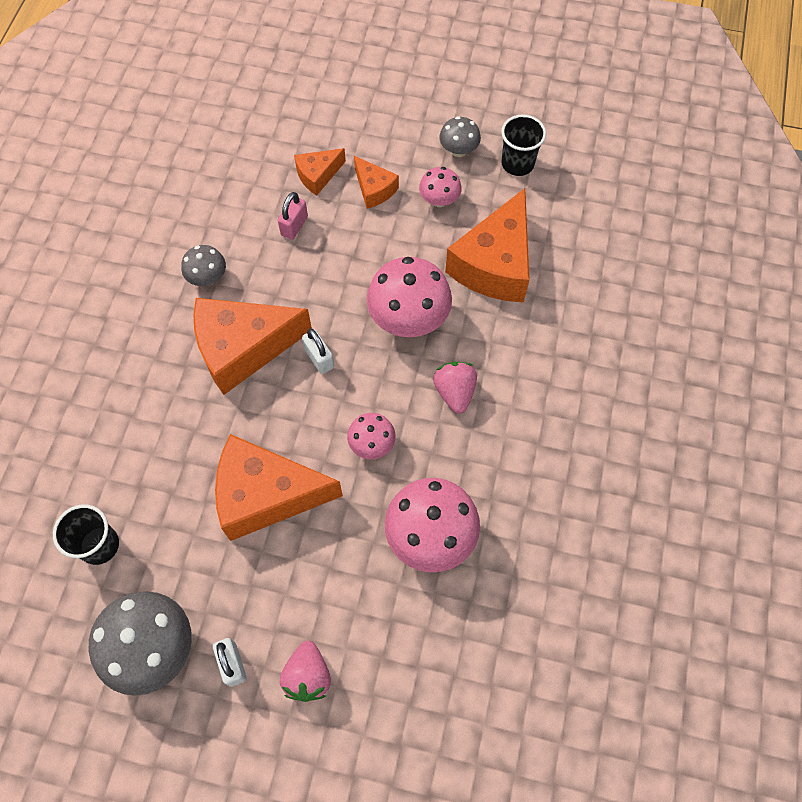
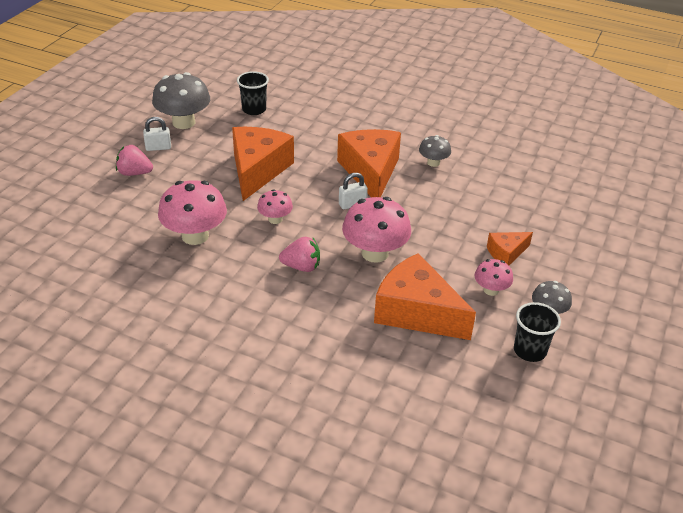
camera: 100 degrees right, 25 degrees down
pink padlock [278,192,308,240] -> none
orange cheese [294,148,346,196] -> none

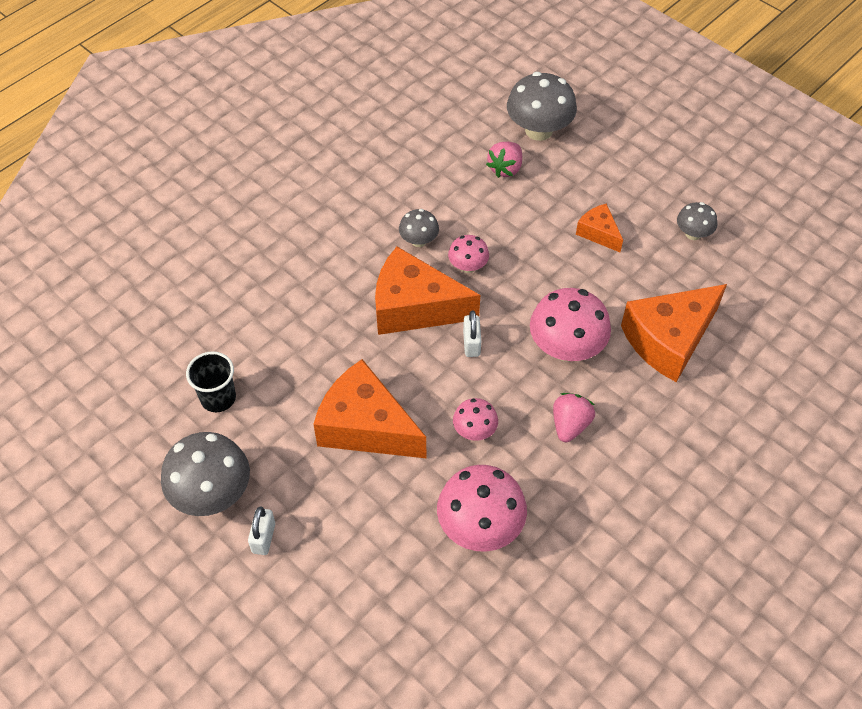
camera: 70 degrees left, 15 degrees up
pink strawberry [116,145,153,176] -> pink strawberry moved to [486,142,522,178]
pink mushroom [474,259,513,296] -> pink mushroom moved to [448,235,489,273]
orange cheese [487,232,533,265] -> orange cheese turned 150 degrees clockwise [576,203,623,252]
black cup [514,302,561,362] -> none
none -> grey mushroom [507,72,577,141]

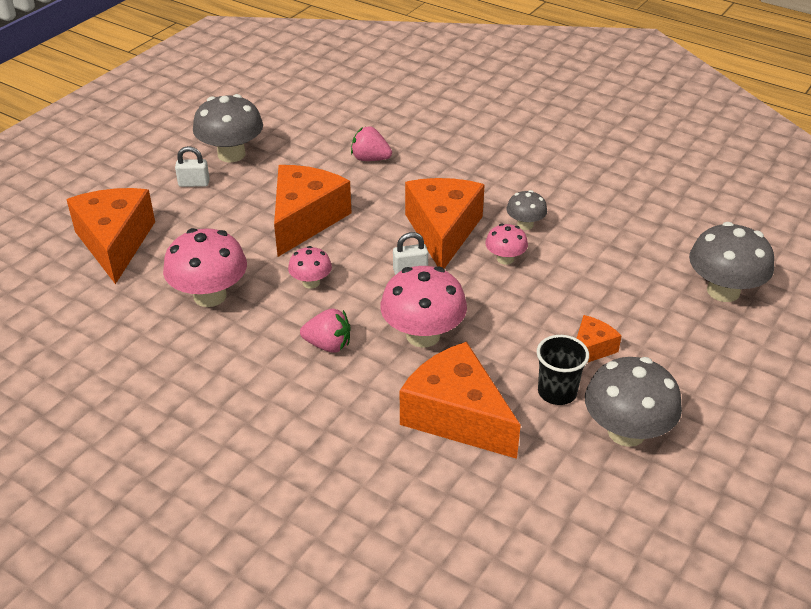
camera: 80 degrees right, 15 degrees down
black cup [186,351,236,412] -> black cup moved to [537,335,589,405]
pink strawberry [486,142,522,178] -> pink strawberry moved to [351,126,392,161]
grey mushroom [677,202,718,240] -> grey mushroom [585,357,682,447], size x1.85
none -> orange cheese [66,188,155,284]

